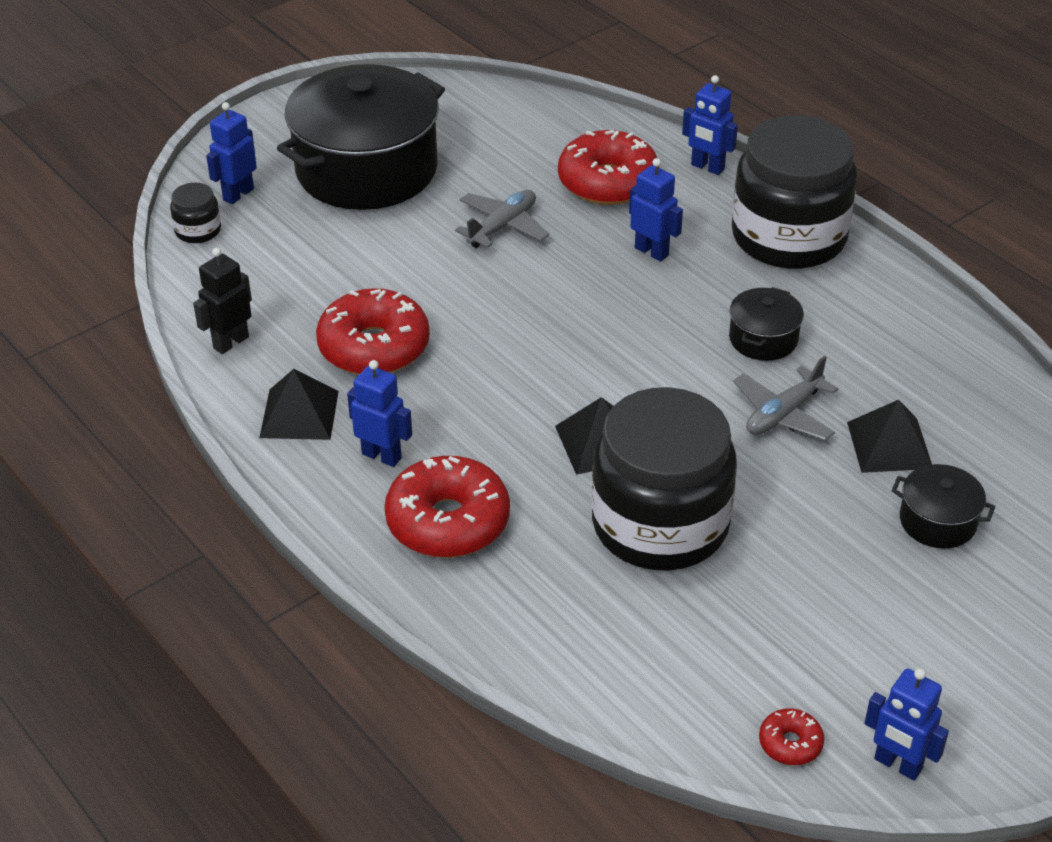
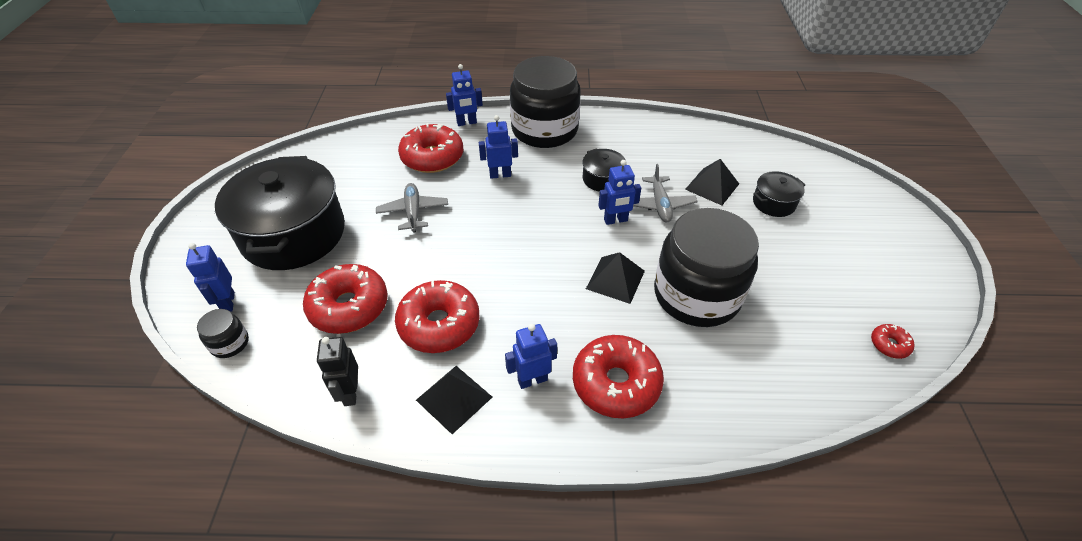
camera: 50 degrees left, 5 degrees up
blue robot [865,668,949,780] -> blue robot moved to [598,160,641,225]
none -> red donut [303,264,388,334]

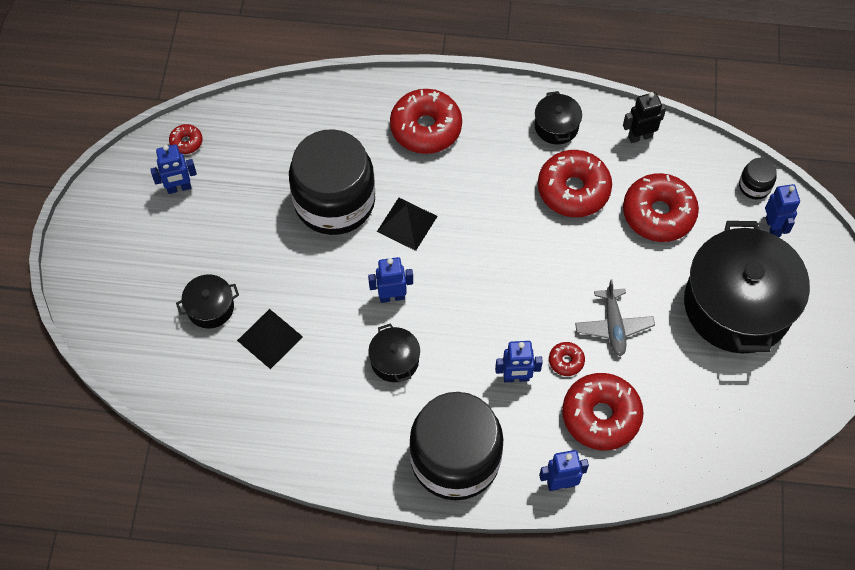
camera: 175 degrees left, 15 degrees up
black robot [317,337,358,406] -> black robot turned 105 degrees counterclockwise [623,92,666,143]
black pyramid [416,366,492,434] -> black pot [534,91,582,145]
blue robot [505,323,557,389] -> blue robot moved to [150,144,197,194]
grey plane [633,164,698,222] -> none
none -> red donut [549,342,585,376]

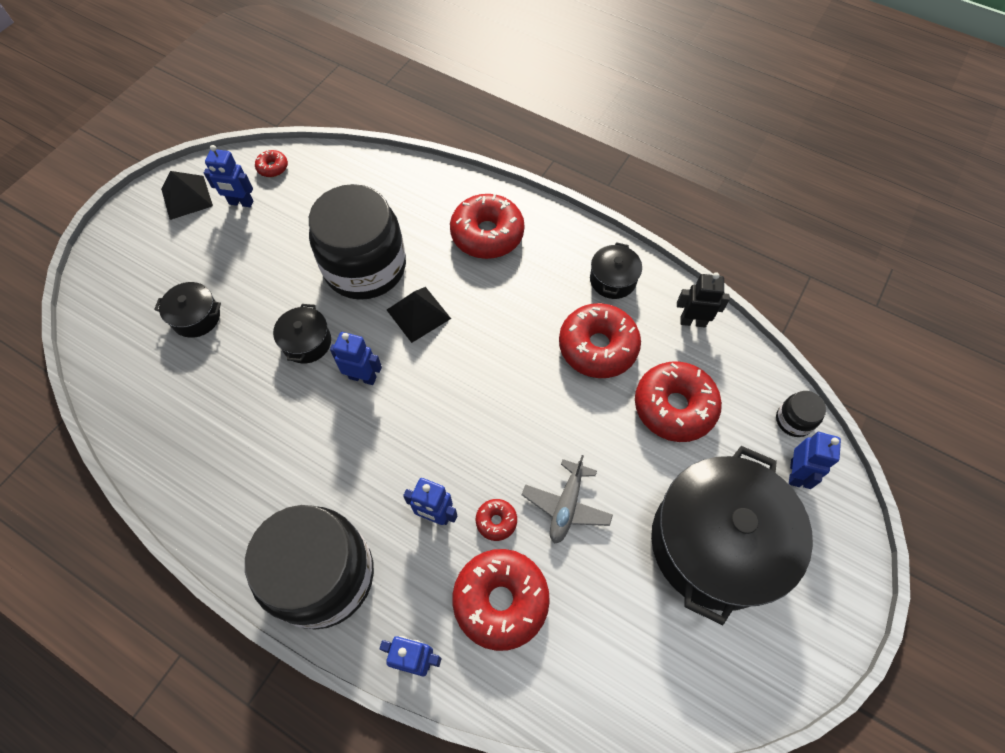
camera: 25 degrees right, 0 degrees up
black pyramid [237,309,303,369] -> black pyramid moved to [161,171,213,220]
black pot [368,323,420,382] -> black pot moved to [273,304,331,363]

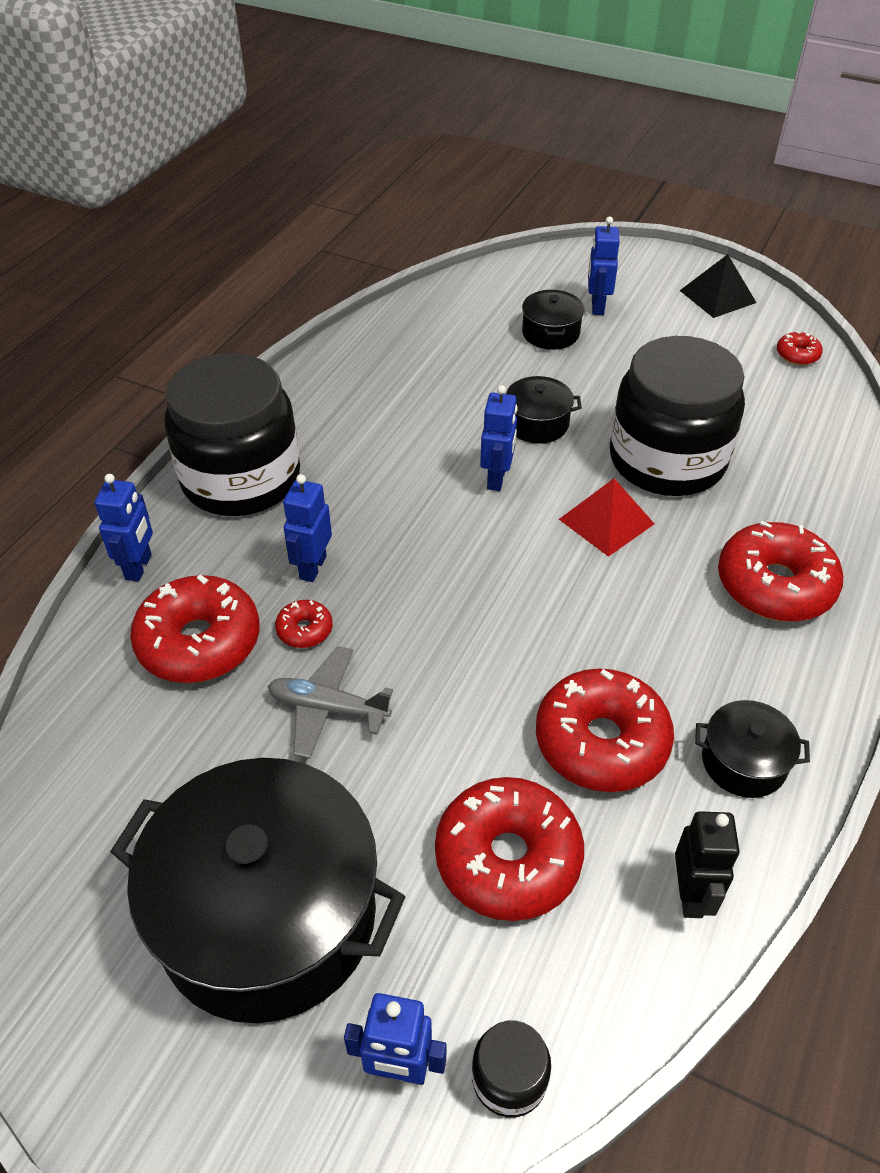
camera: 85 degrees right, 15 degrees down
blue robot [204,145,253,207] -> blue robot moved to [588,216,620,315]
black pyramid [387,287,451,343] -> red pyramid [559,478,654,557]

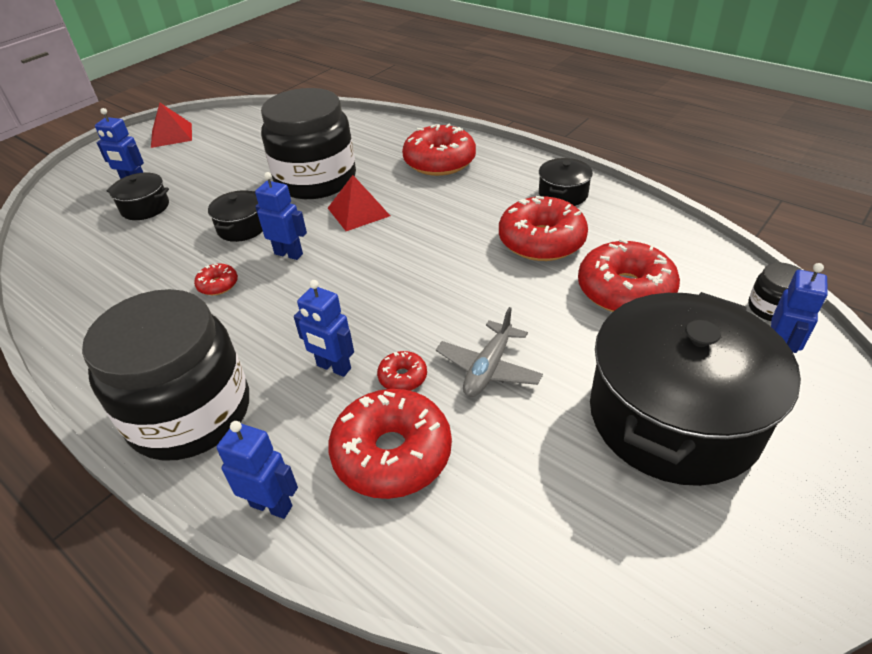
camera: 75 degrees left, 5 degrees down
black robot [675,811,740,918] -> none
black pyramid [680,254,757,318] -> red pyramid [151,103,192,148]
red donut [777,331,823,365] -> red donut moved to [194,263,238,295]

